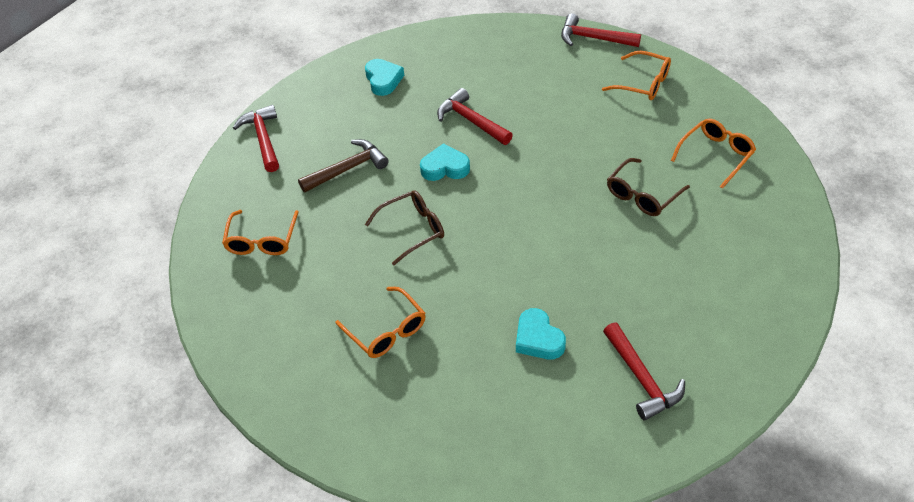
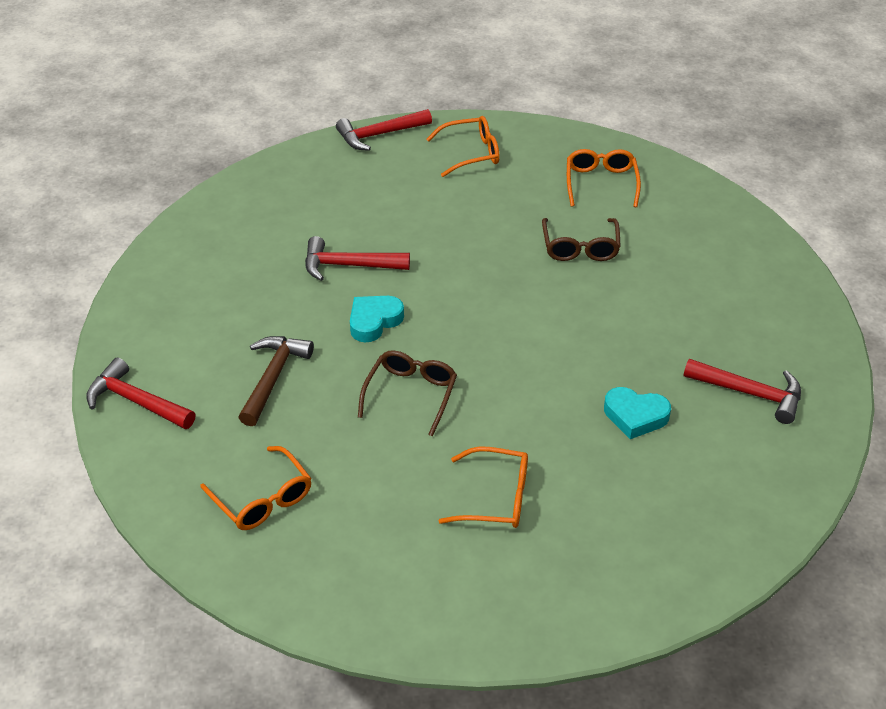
camera: 45 degrees left, 5 degrees down
turquoise heart [365,59,404,96] -> none

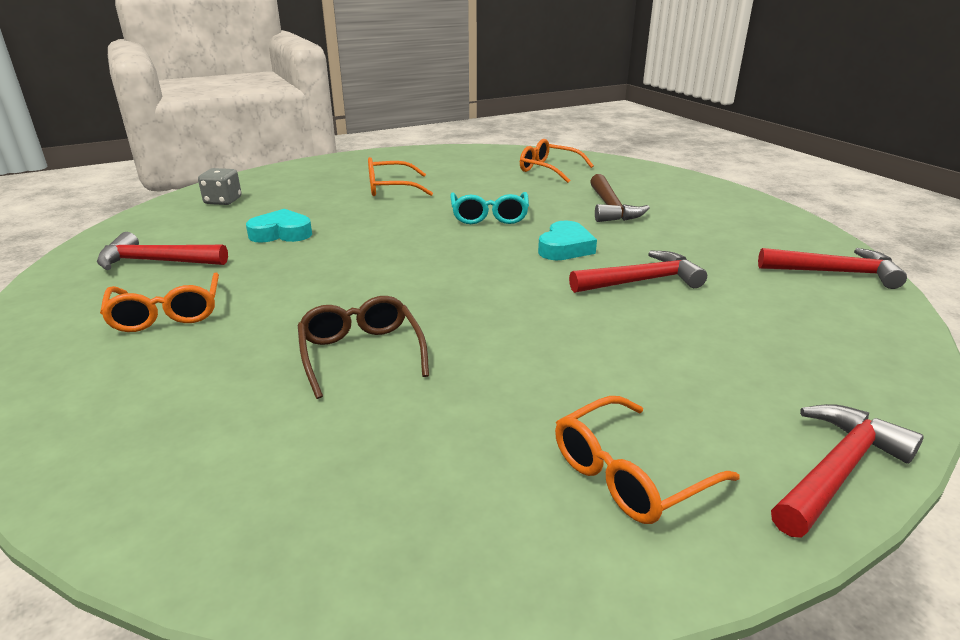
camera: 160 degrees right, 15 degrees down
red hammer [86,358,196,429] -> red hammer moved to [758,248,907,289]
brown glasses [358,350,457,437] -> turquoise glasses [450,192,529,224]
orange glasses [567,149,641,207] -> orange glasses moved to [100,272,219,332]
none -> grey dice [198,168,241,205]

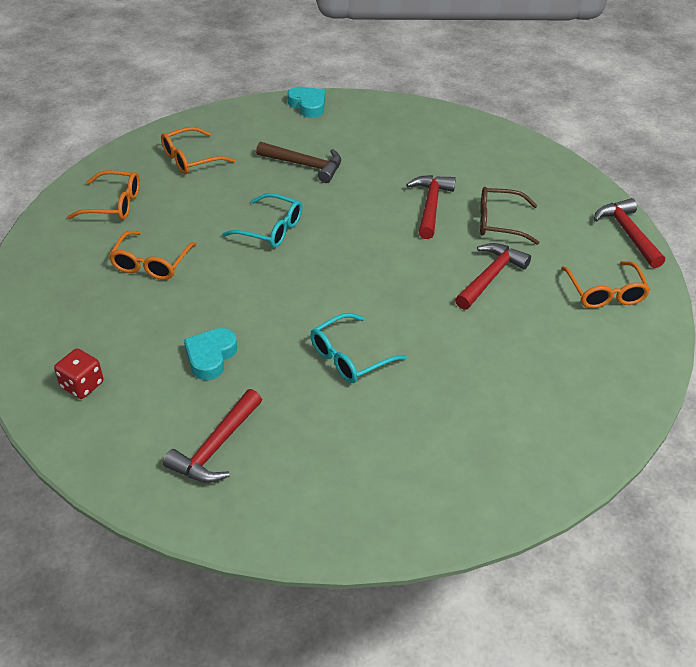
camera: 65 degrees left, 15 degrees up
orange glasses [100,272,219,332] -> orange glasses moved to [67,170,140,220]
grey dice [198,168,241,205] -> red dice [54,348,103,399]
brown glasses [298,296,429,399] -> brown glasses moved to [480,187,540,245]
turquoise heart [538,221,597,260] -> turquoise heart moved to [288,87,325,118]
red hammer [758,248,907,289] -> red hammer moved to [455,243,531,310]
none -> turquoise glasses [310,313,407,383]

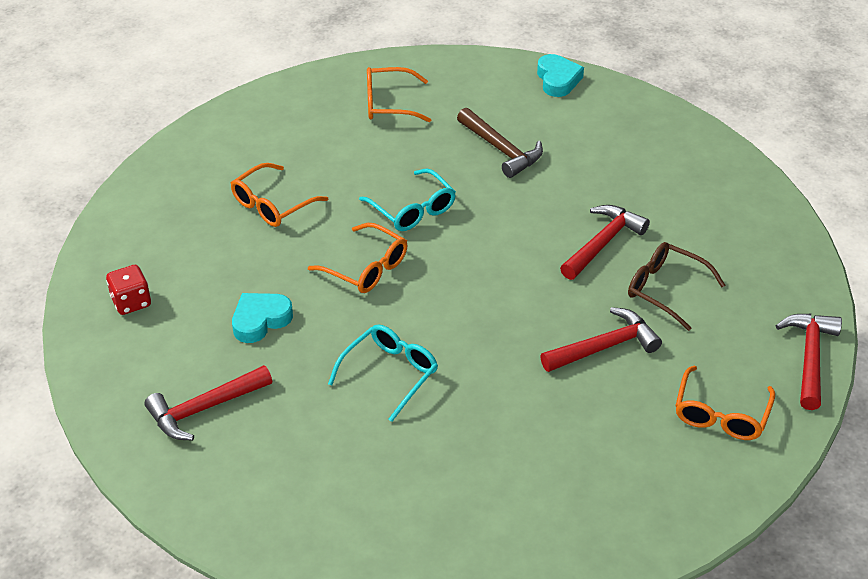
camera: 30 degrees right, 0 degrees up
orange glasses [67,170,140,220] -> orange glasses moved to [308,223,408,293]
turquoise glasses [310,313,407,383] -> turquoise glasses turned 135 degrees clockwise [328,324,438,422]

